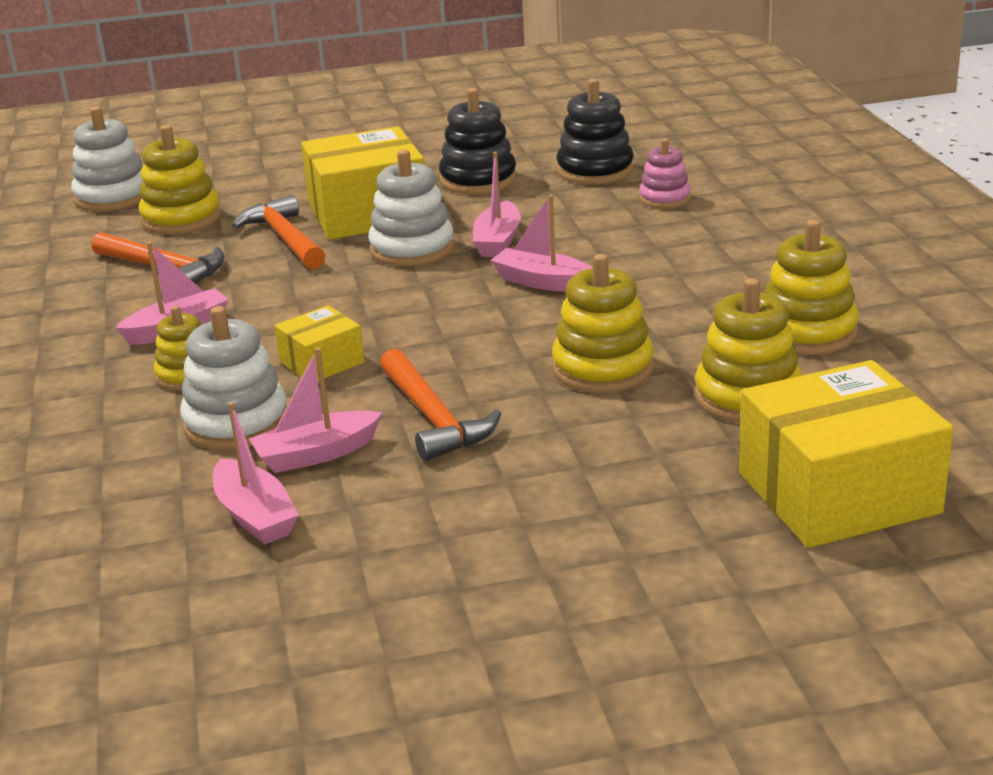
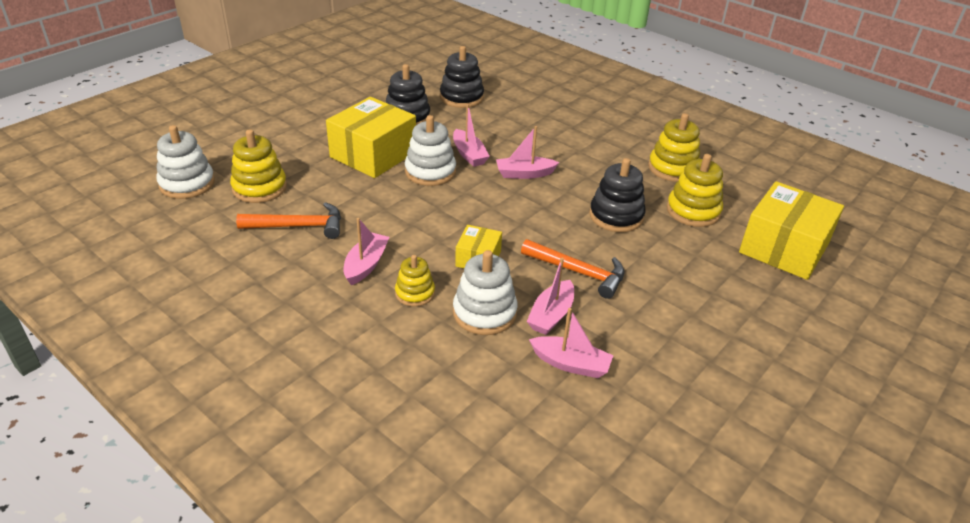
camera: 40 degrees left, 10 degrees up
orange hammer [232,195,325,269] -> none
yellow stacking toy [552,254,654,393] -> black stacking toy [589,158,646,232]
pink stacking toy [639,139,691,209] -> none

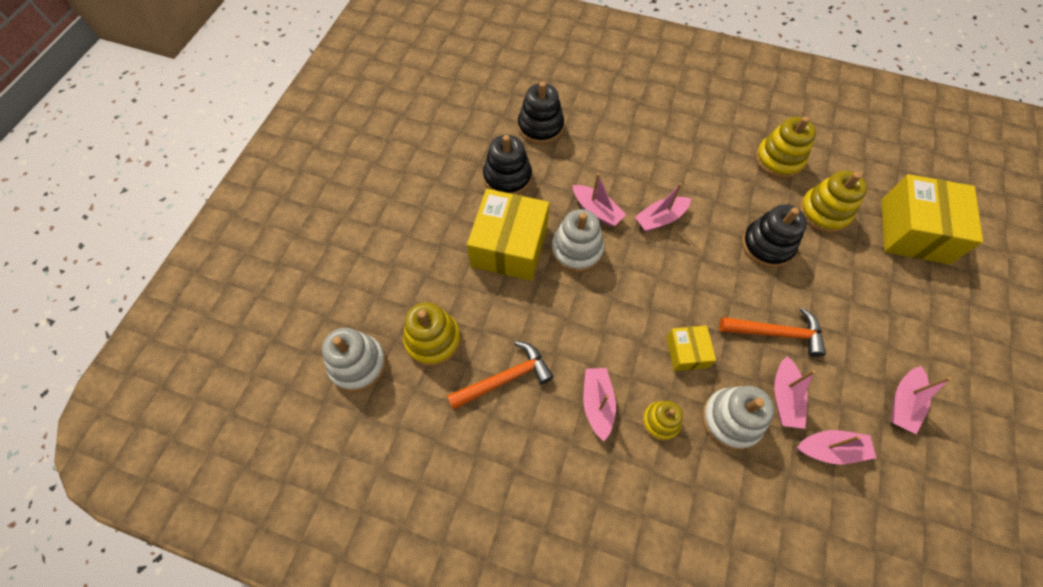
camera: 20 degrees left, 25 degrees up
none -> pink boat [891,366,951,434]

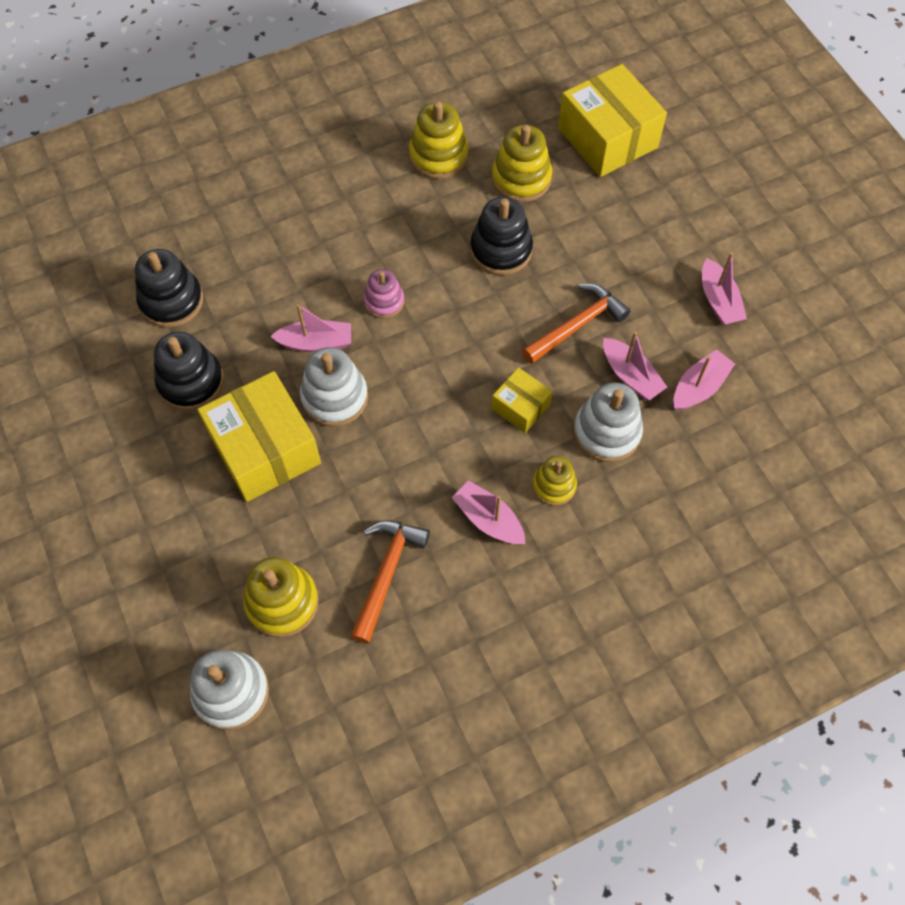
camera: 45 degrees left, 0 degrees up
pink boat [635,183,691,232] -> pink stacking toy [364,269,404,319]

